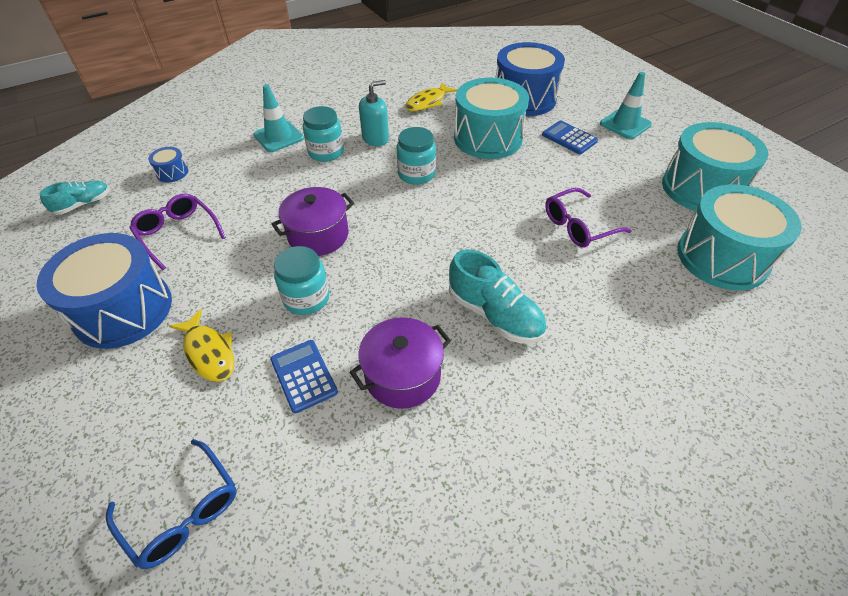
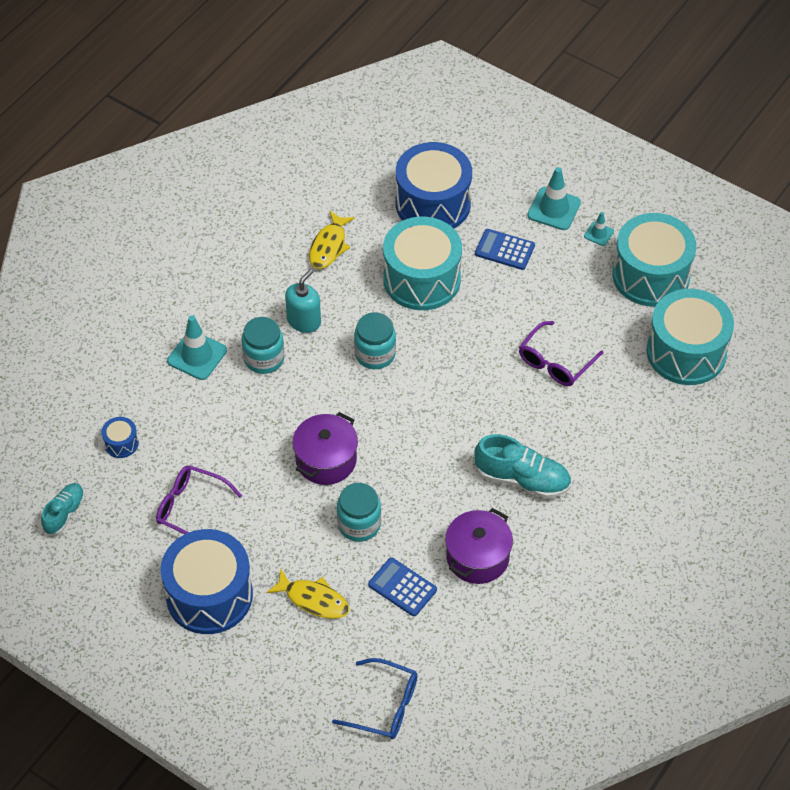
camera: 25 degrees left, 5 degrees up
none -> turquoise traffic cone [584,212,614,246]

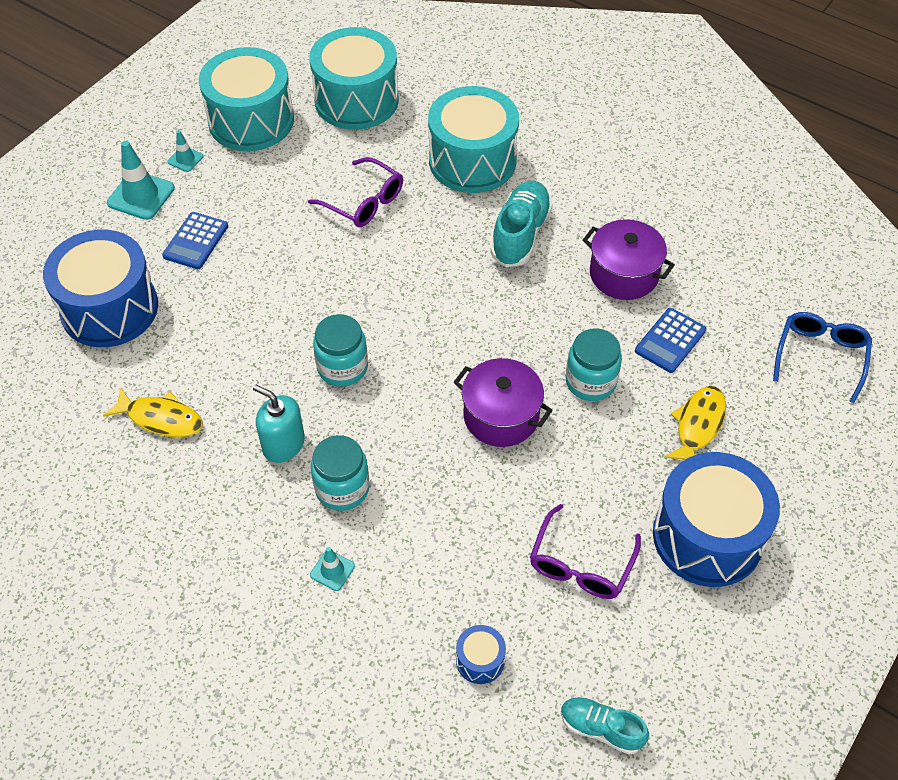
camera: 90 degrees left, 0 degrees up
turquoise traffic cone [167,315,227,380] -> turquoise traffic cone [310,547,355,591], size x0.54
turquoise drum [383,217,462,310] -> turquoise drum moved to [428,86,519,193]

